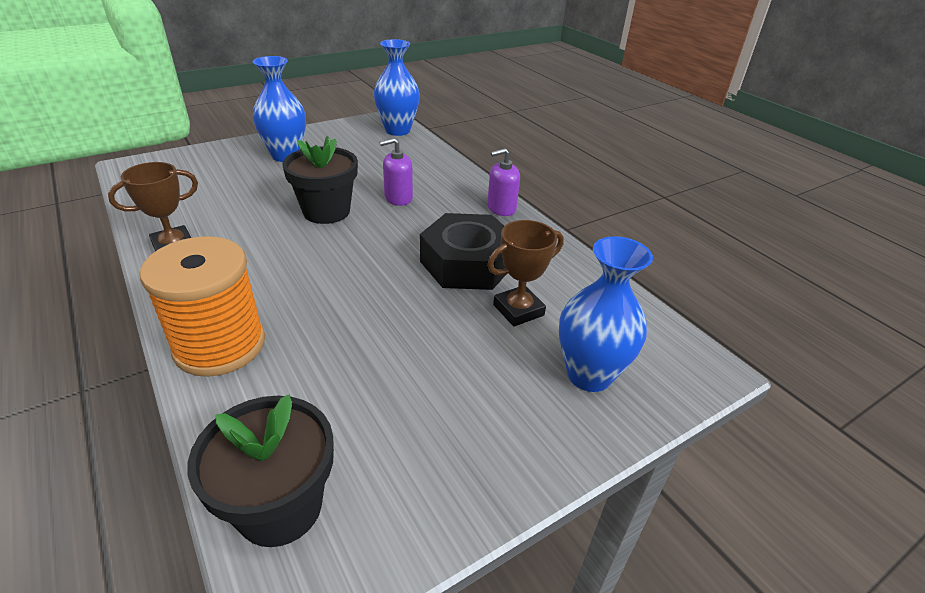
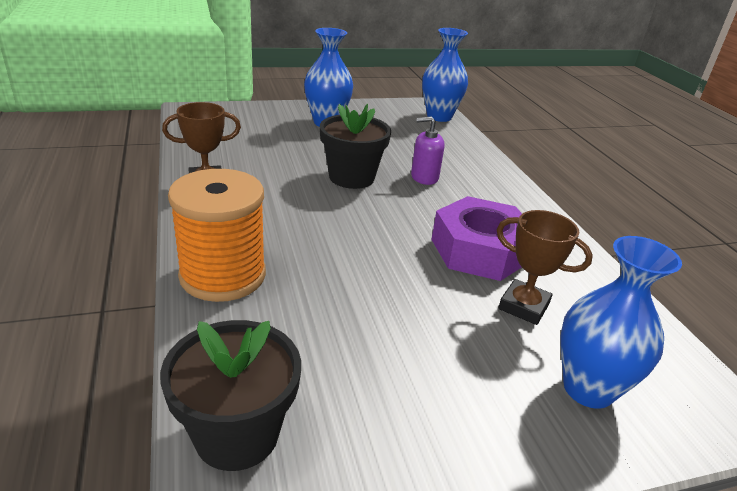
camera: 15 degrees right, 5 degrees down
black nut [420,213,506,290] -> purple nut [431,196,522,281]
purple soap dispenser [487,148,520,216] -> none
brown trophy [487,220,564,327] -> brown trophy turned 45 degrees clockwise [497,210,593,325]

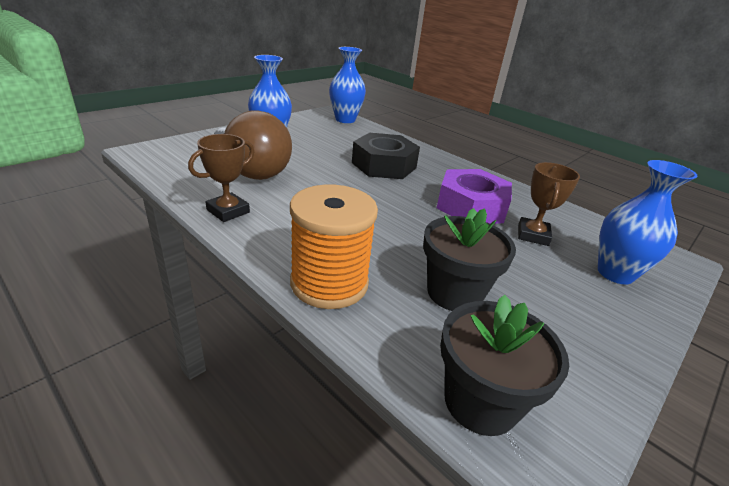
camera: 30 degrees left, 0 degrees up
black flower pot [320,104,391,189] -> black flower pot moved to [423,208,516,311]
purple soap dispenser [411,116,445,185] -> black nut [352,133,420,179]
brown trophy [497,210,593,325] -> brown trophy turned 75 degrees counterclockwise [518,162,580,246]
none -> brown light bulb [214,111,292,180]

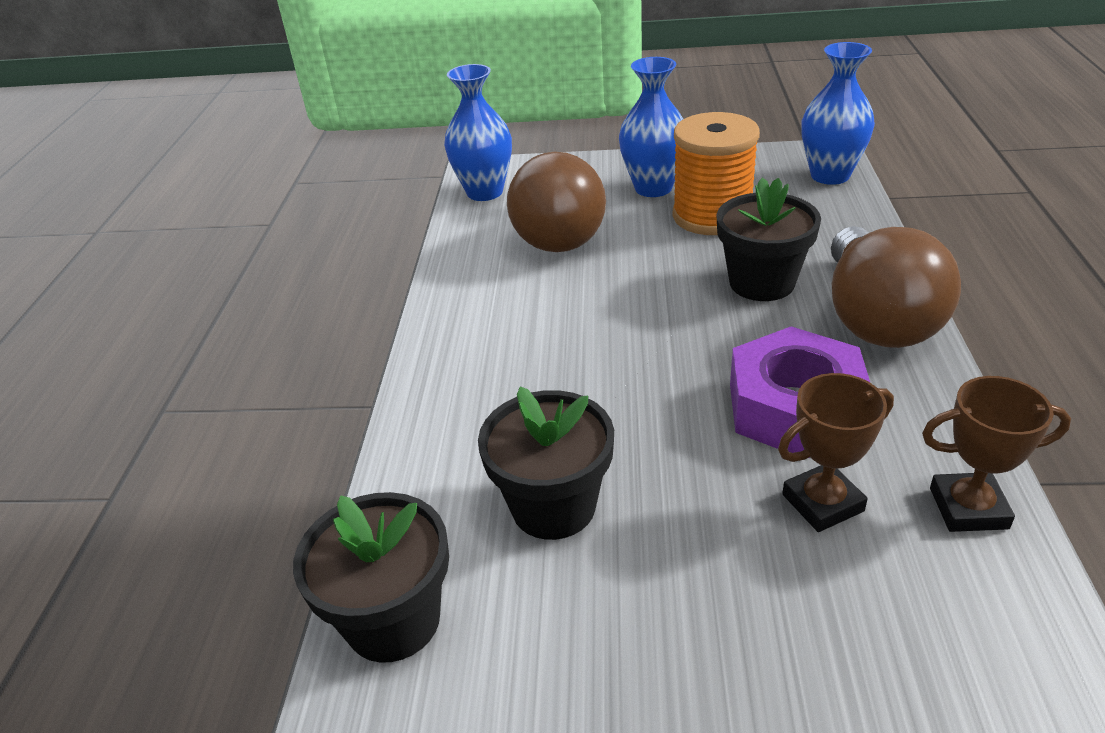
camera: 55 degrees right, 5 degrees up
brown trophy [188,134,254,222] -> brown trophy moved to [922,376,1071,532]
orange spool [290,185,378,309] -> orange spool moved to [672,112,760,235]
black nut [352,133,420,179] -> black flower pot [716,177,821,301]
blue vase [598,160,697,285] -> blue vase moved to [444,64,512,201]
none -> brown light bulb [831,226,961,348]

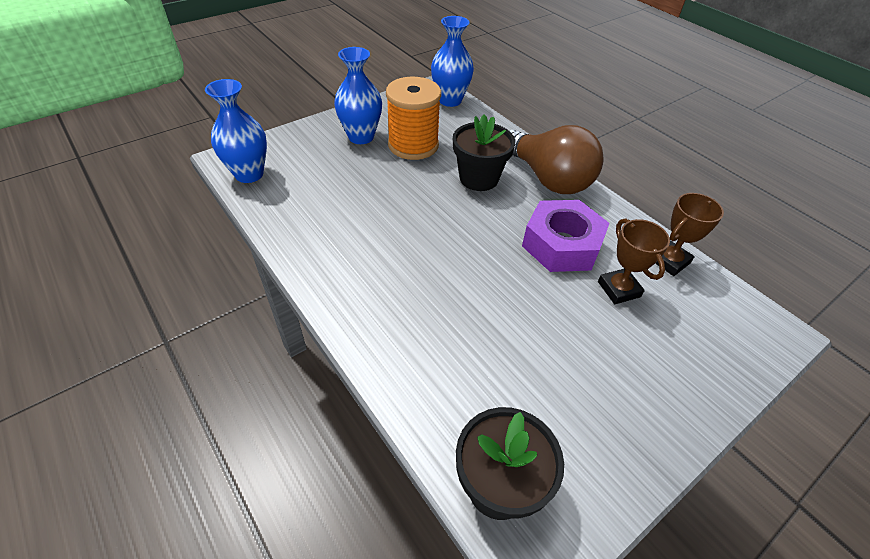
camera: 45 degrees left, 10 degrees up
black flower pot [478,386,614,540] -> none
brown light bulb [507,152,606,252] -> none
brown trophy [778,373,894,532] -> brown trophy turned 45 degrees counterclockwise [598,218,670,304]

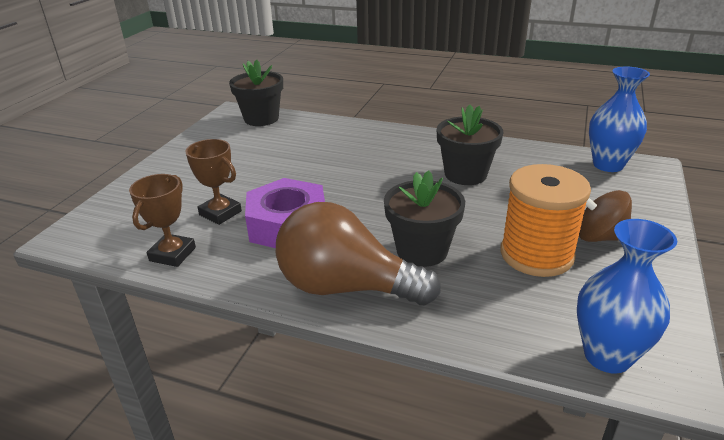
camera: 150 degrees right, 15 degrees down
blue vase [334,47,382,144] -> brown spinning top [579,190,632,242]
none -> black flower pot [437,105,503,185]

